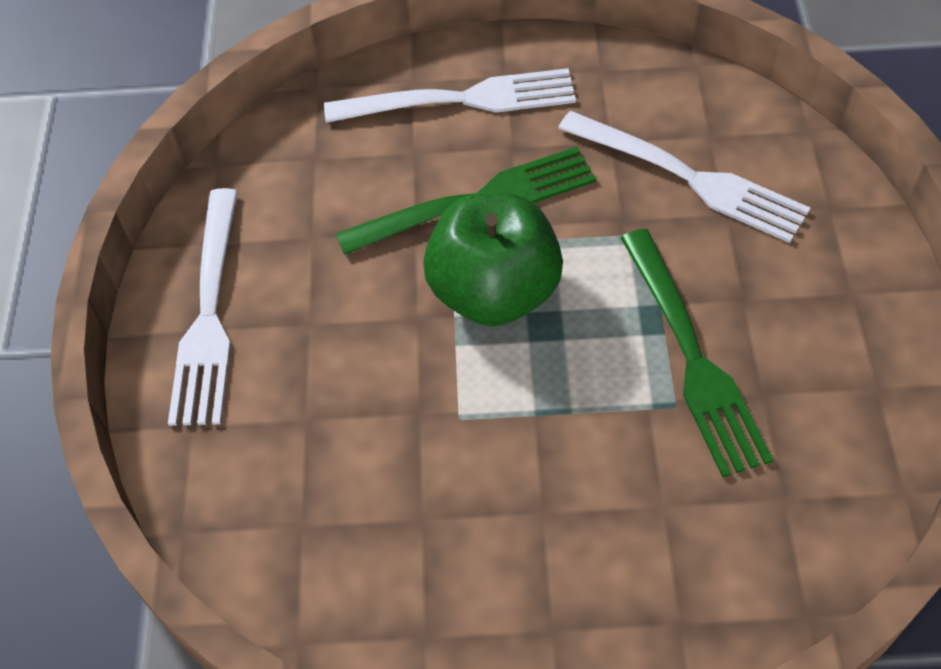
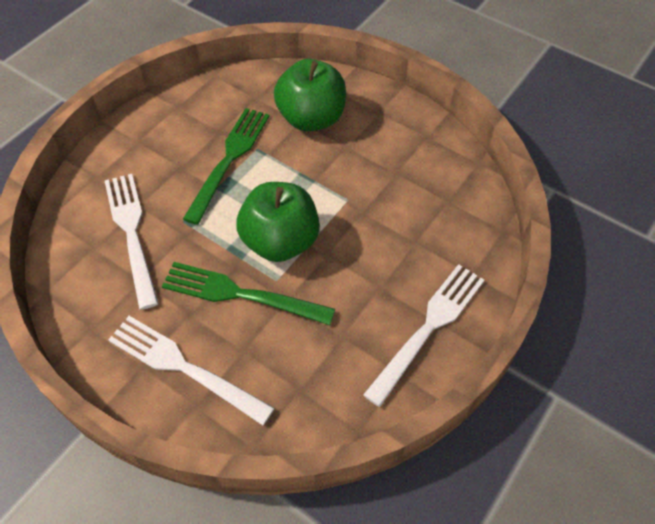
camera: 145 degrees left, 0 degrees up
none -> green apple [274,59,346,131]

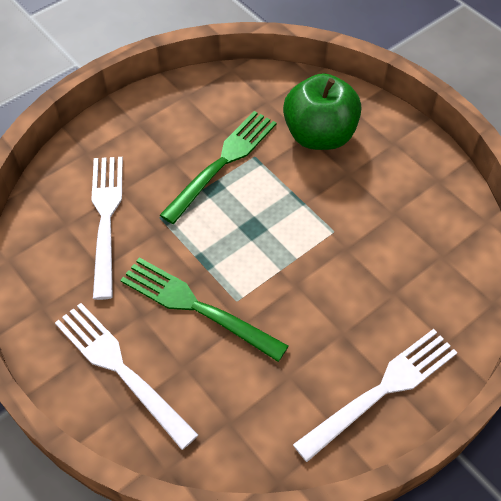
camera: 15 degrees right, 0 degrees up
green apple [236,182,320,262] -> none

